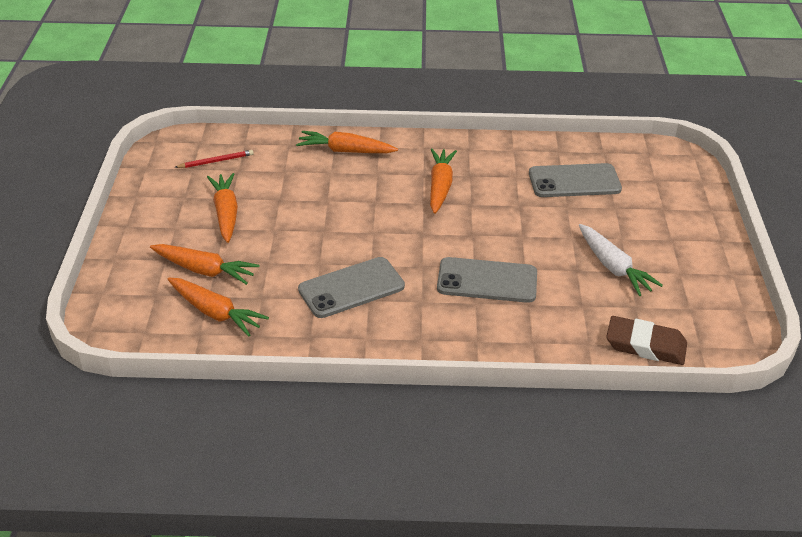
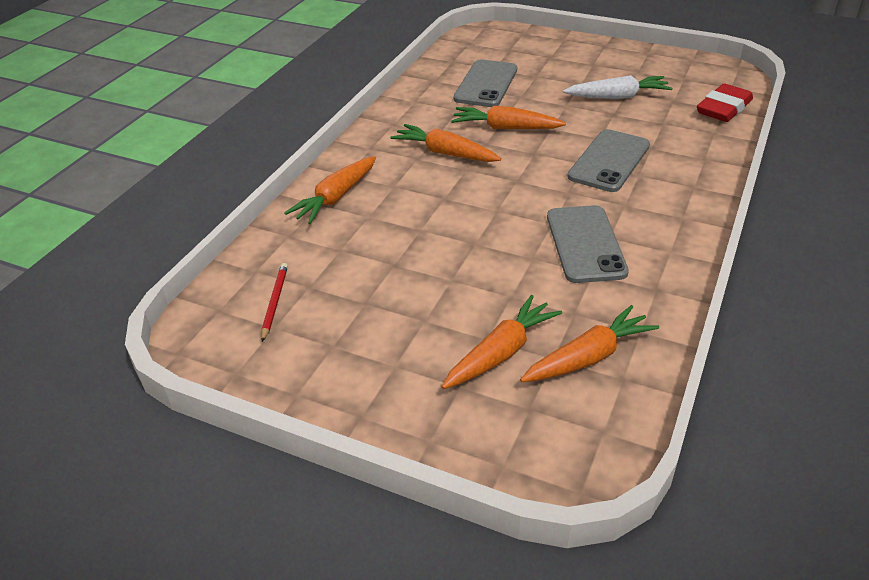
camera: 65 degrees left, 0 degrees up
orange carrot [207,173,238,243] -> orange carrot moved to [451,106,566,129]
brown eraser [606,316,687,365] -> red eraser [697,83,753,122]

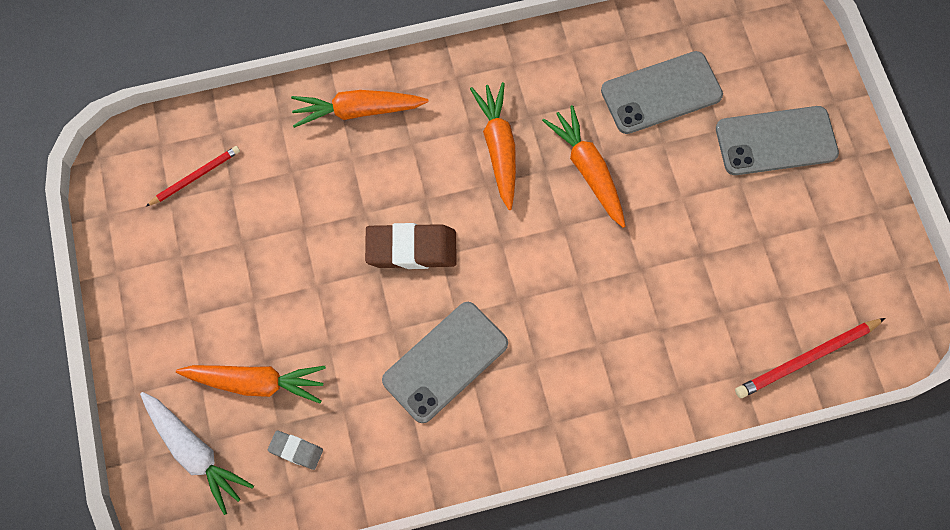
camera: 50 degrees right, 30 degrees up
orange carrot [520,305,659,382] -> grey eraser [268,431,323,470]
white carrot [563,75,673,99] -> white carrot moved to [140,392,254,515]
grey phone [568,129,650,192] -> grey phone moved to [716,106,839,175]
red eraser [697,83,753,122] -> red pencil [735,318,885,398]
none -> brown eraser [365,223,457,269]

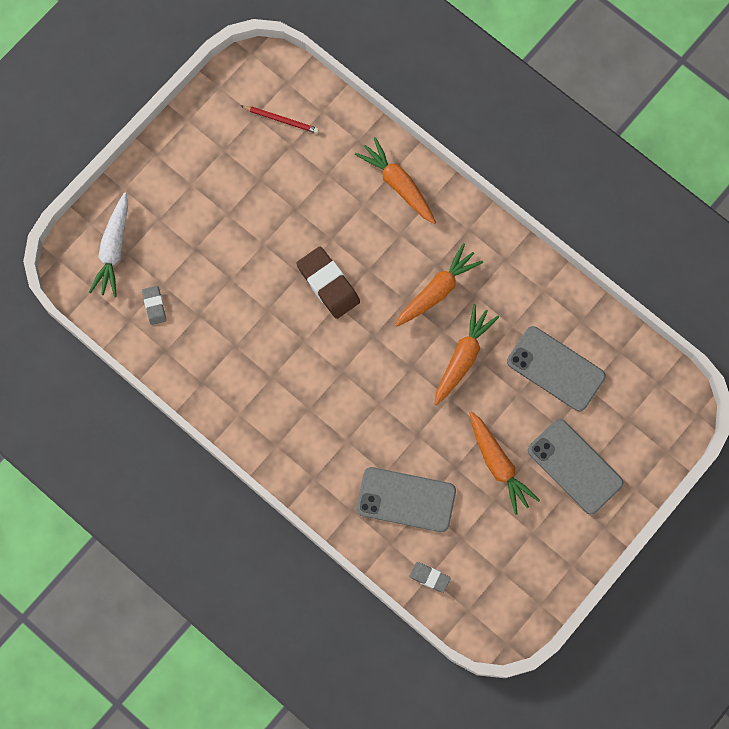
camera: 55 degrees right, 5 degrees up
orange carrot [176,365,326,403] -> orange carrot moved to [469,411,540,515]
grey phone [382,302,508,423] -> grey phone moved to [357,467,456,532]
red pencil [735,318,885,398] -> grey eraser [410,562,451,593]

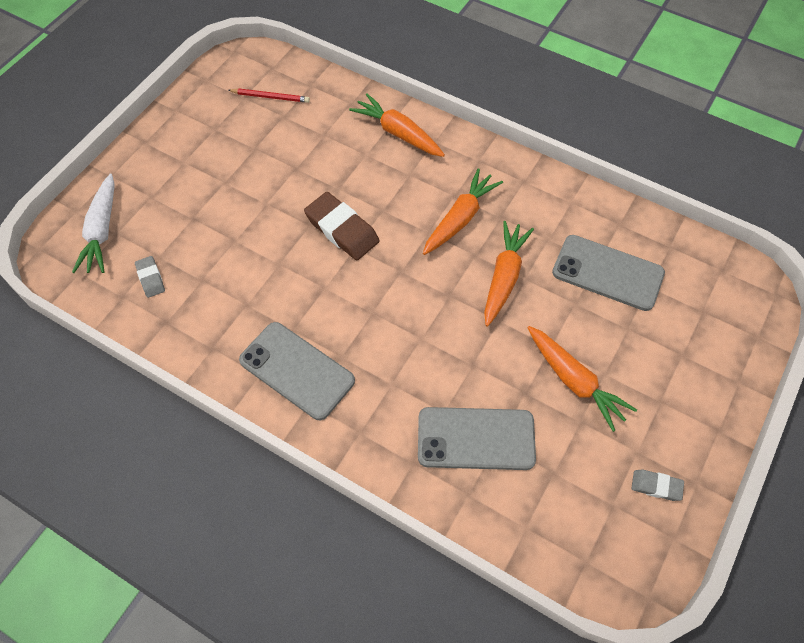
camera: 10 degrees left, 15 degrees down
grey eraser [410,562,451,593] -> grey eraser moved to [631,470,684,501]
grey phone [528,419,623,514] -> grey phone moved to [239,322,355,420]

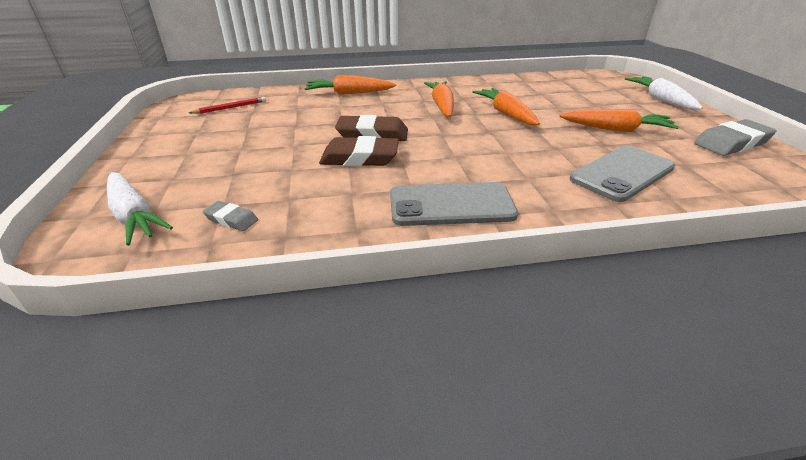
camera: 40 degrees left, 25 degrees down
grey phone [552,235,665,311] -> none
grey eraser [631,470,684,501] -> grey eraser [694,119,777,156], size x1.88
none -> brown eraser [319,136,399,166]
none -> white carrot [625,76,703,109]

